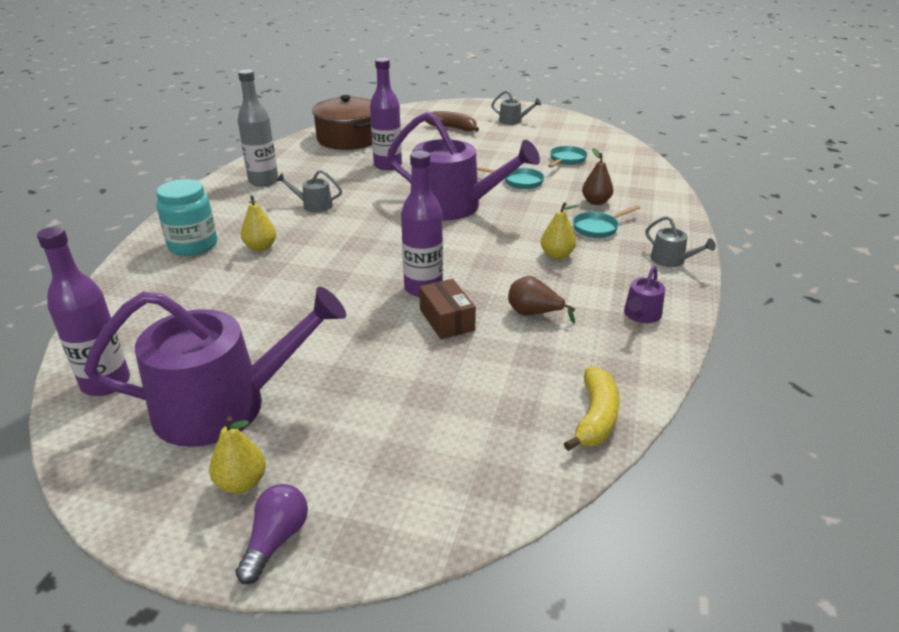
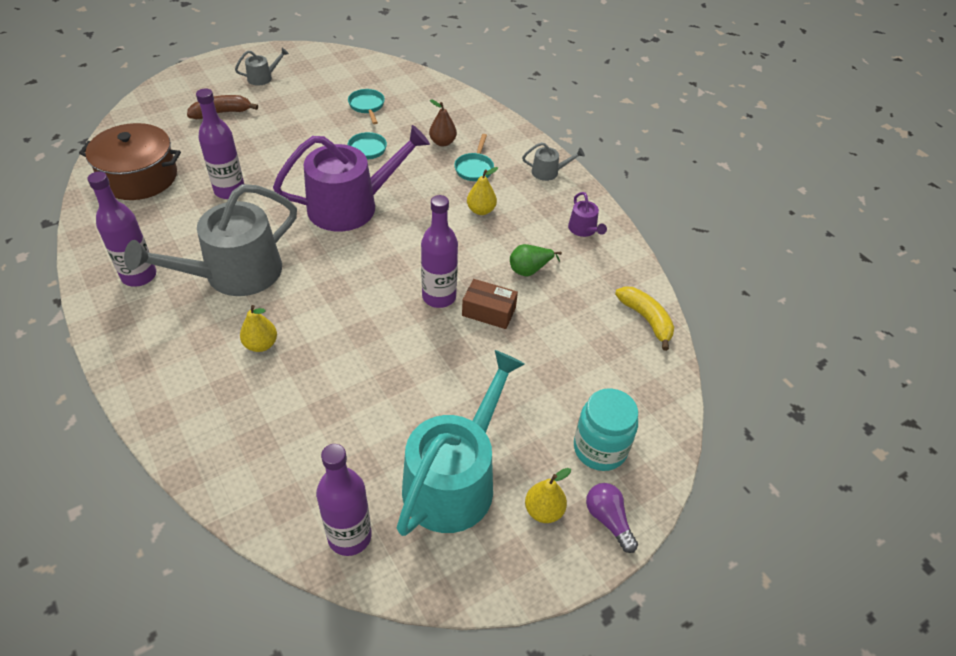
camera: 50 degrees left, 15 degrees up
purple watering can [84,287,346,447] -> turquoise watering can [397,350,525,536]
turquoise jar [156,179,217,256] -> turquoise jar moved to [574,388,638,471]
grey bottle [238,70,278,187] -> purple bottle [88,171,156,287]
grey watering can [276,170,342,212] -> grey watering can [124,184,297,296], size x2.39
brown pear [508,276,575,323] -> green pear [510,244,562,276]

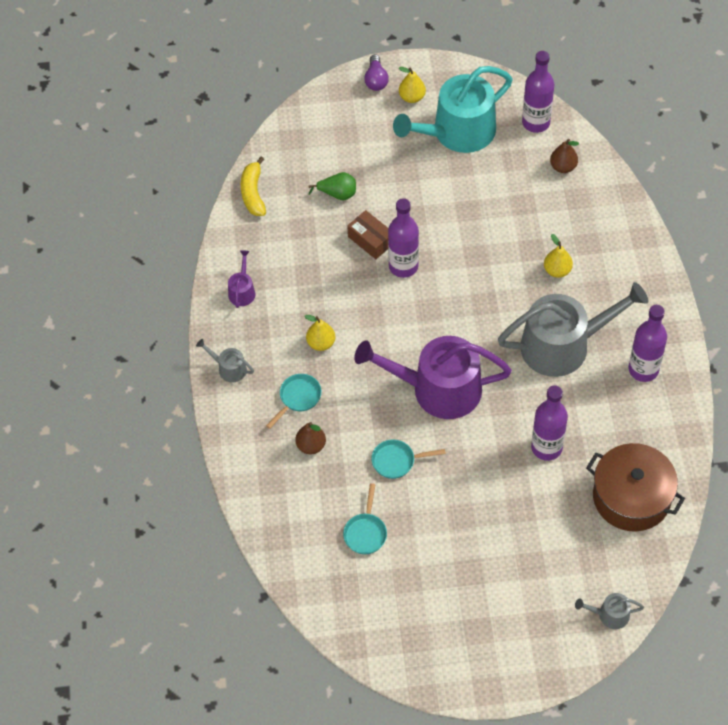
camera: 150 degrees left, 10 degrees up
brown banana [187,95,258,119] -> none
grey watering can [235,48,289,86] -> grey watering can moved to [575,593,644,629]
green pear [510,244,562,276] -> green pear moved to [308,172,356,200]
turquoise jar [574,388,638,471] -> none
none -> brown pear [550,139,579,173]

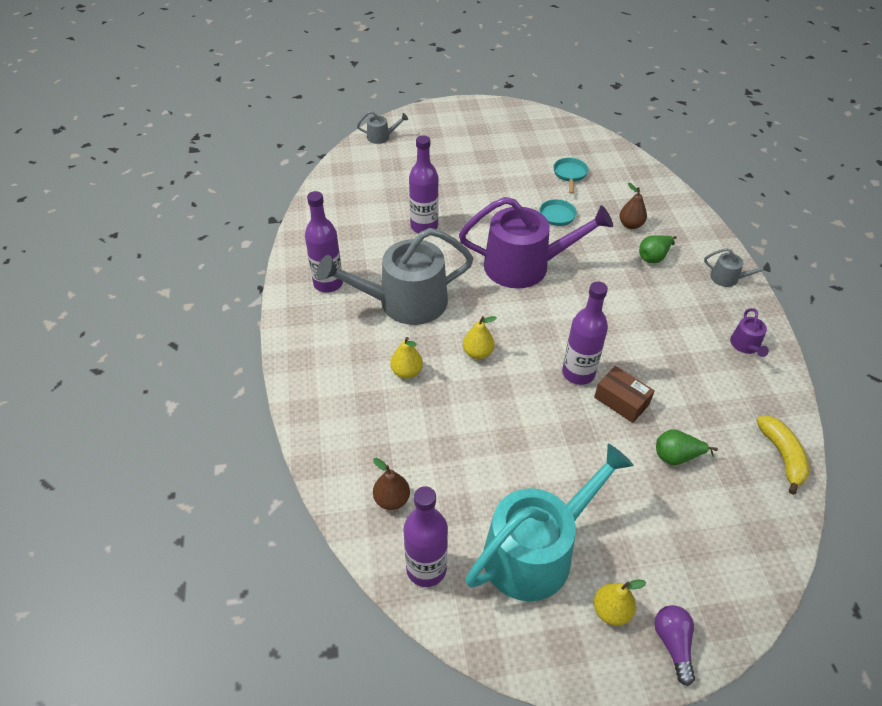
camera: 175 degrees right, 10 degrees down
turquoise pan [266,374,321,429] -> green pear [639,235,677,263]
yellow pear [305,315,335,351] -> yellow pear moved to [463,316,497,359]
brown pot [586,443,685,532] -> none

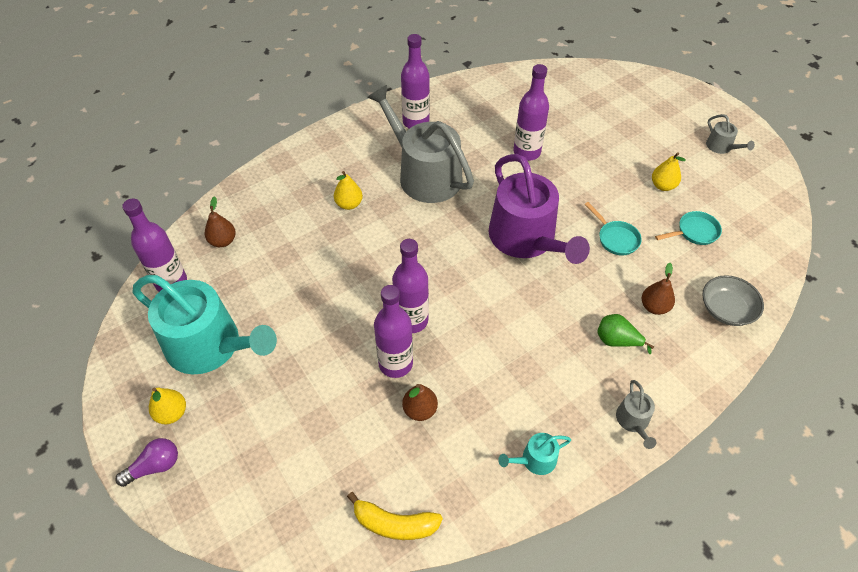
camera: 65 degrees right, 5 degrees up
grey watering can [357,111,408,144] -> grey watering can moved to [706,114,755,154]
yellow pear [463,316,497,359] -> yellow pear moved to [652,152,686,191]
brown box [594,366,655,423] -> purple bottle [374,285,413,378]
green pear [656,429,718,465] -> none
purple watering can [730,308,769,357] -> turquoise watering can [498,433,571,475]
yellow banana [756,416,810,495] -> yellow banana turned 45 degrees clockwise [347,492,443,540]
none -> brown pear [402,384,438,421]
none -> grey bowl [702,275,764,326]

